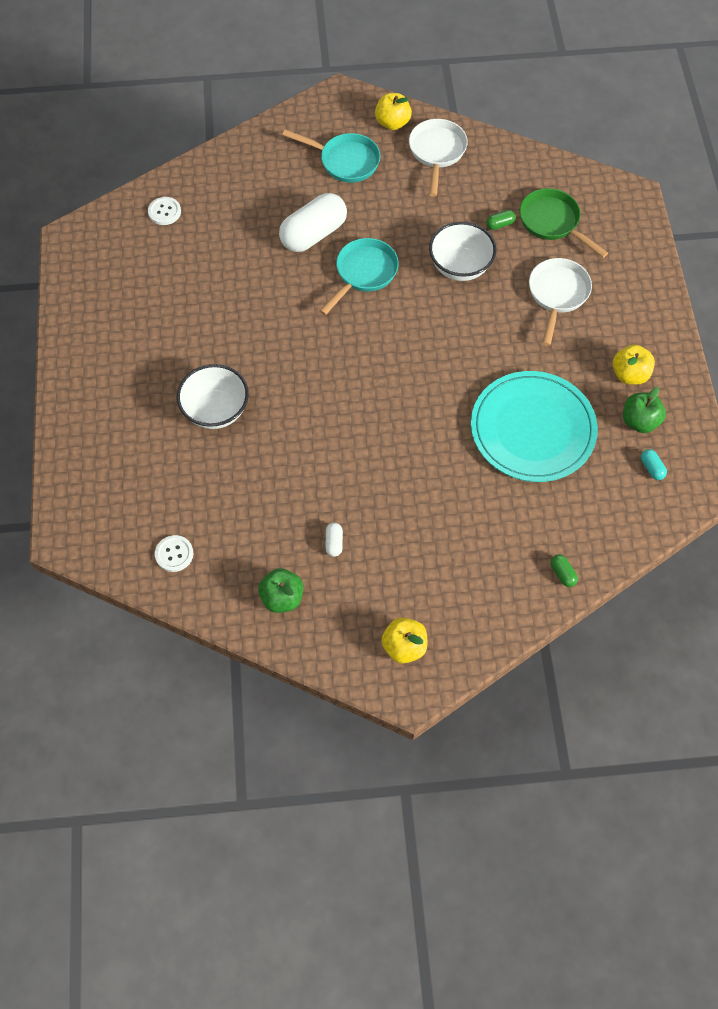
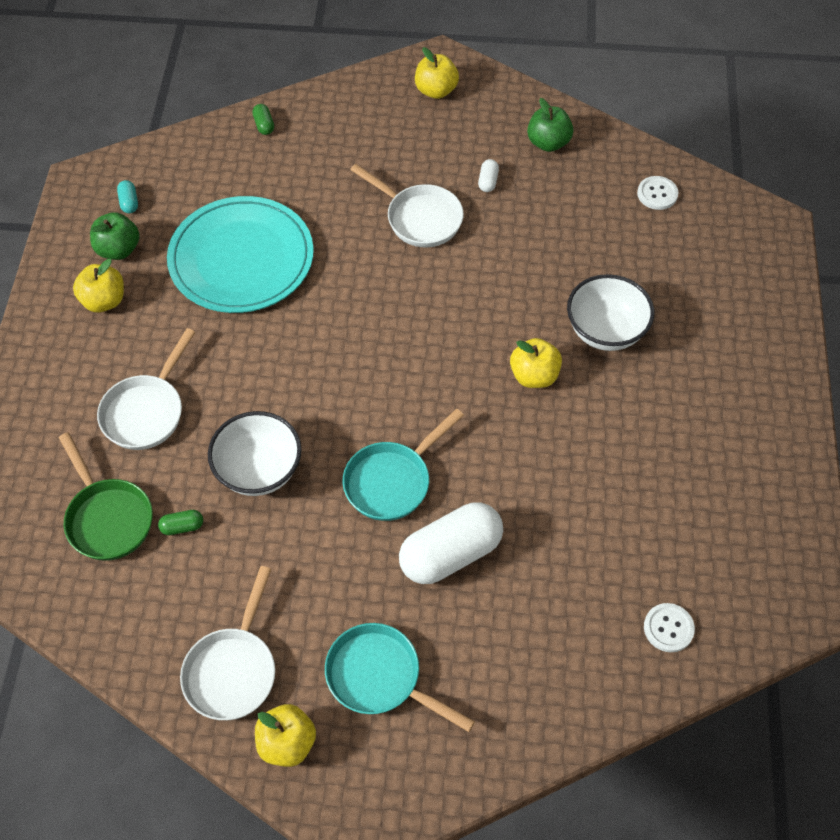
camera: 170 degrees left, 5 degrees down
none -> white pan [350,164,464,247]
none -> yellow apple [510,338,562,388]

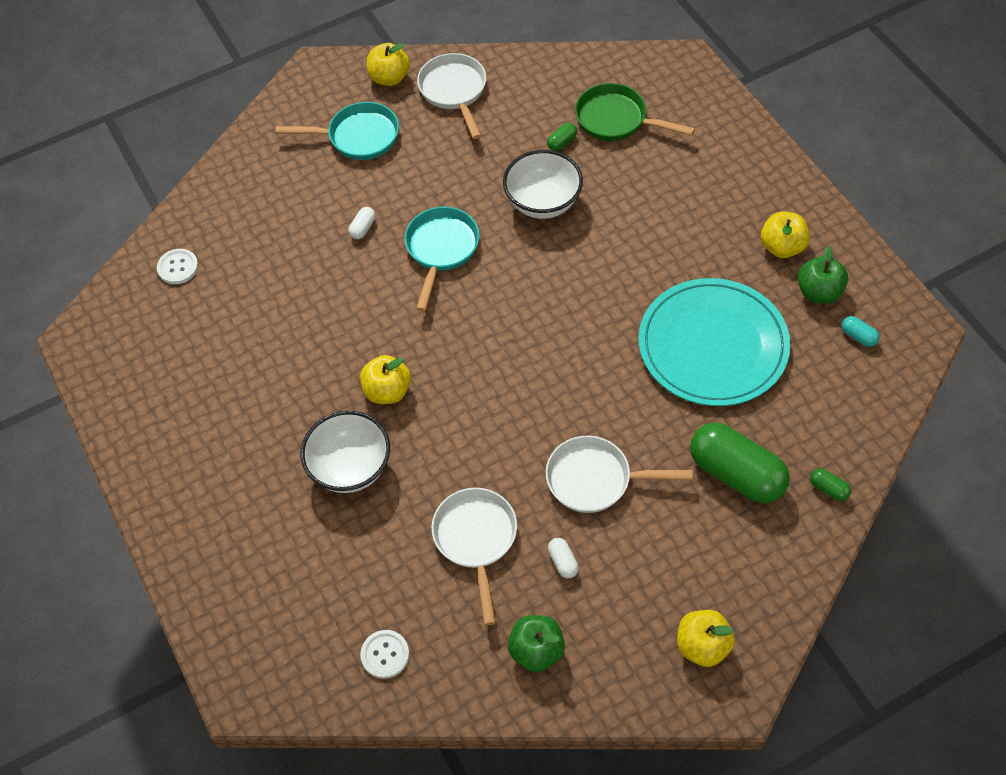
camera: 150 degrees right, 0 degrees up
white pan [97,328,196,450] -> white pan moved to [431,488,517,625]
white capsule [399,502,503,584] -> white capsule [348,207,376,239], size x0.40
none -> green capsule [690,422,790,503]

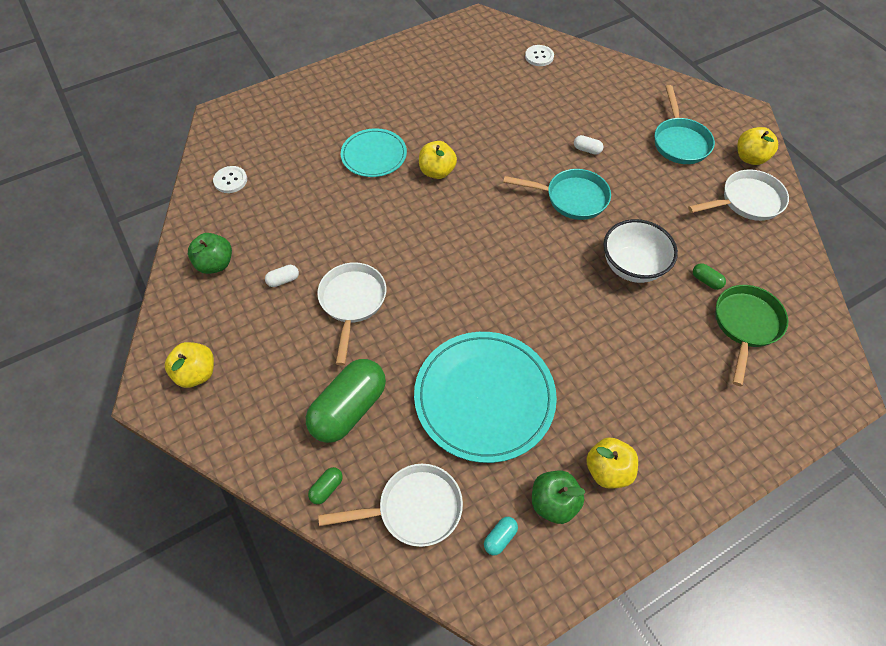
camera: 85 degrees right, 0 degrees up
white bowl [301,411,390,493] -> turquoise plate [341,128,407,177]
white pan [431,488,517,625] -> white pan moved to [318,464,463,547]

